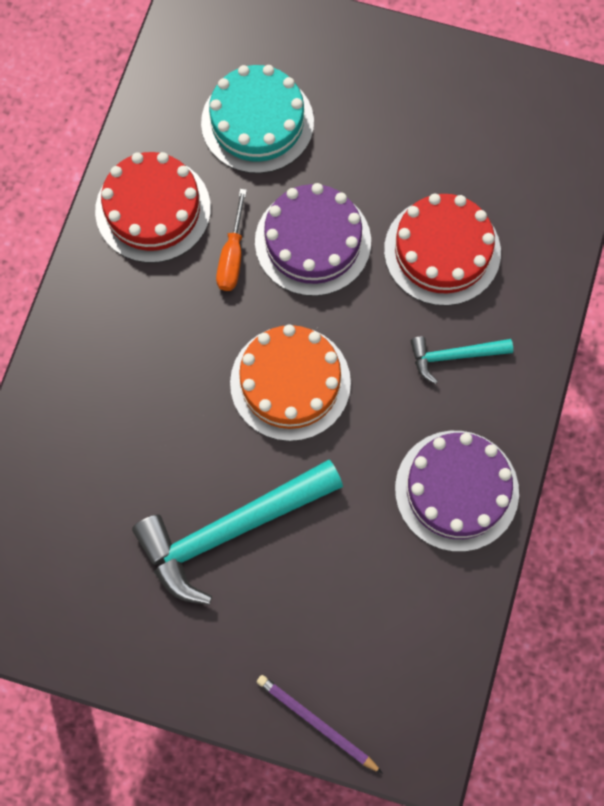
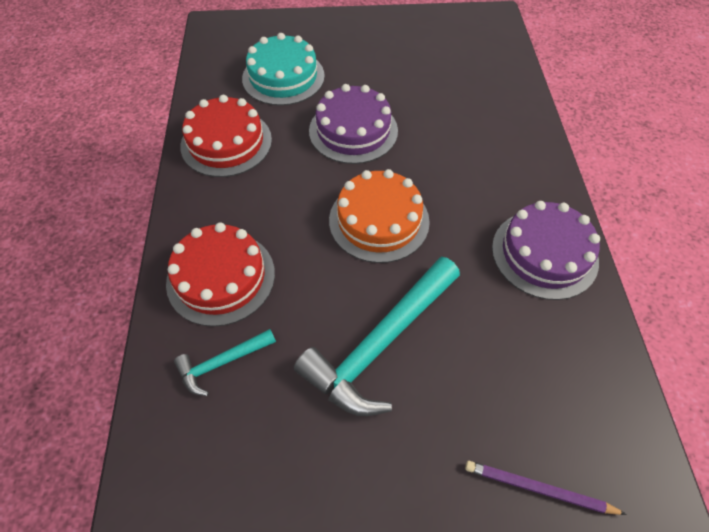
camera: 20 degrees left, 15 degrees down
orange screwdriver [216,189,247,291] -> none
red cake [384,194,501,306] -> red cake moved to [166,223,275,327]
turquoise hammer [411,337,513,384] -> turquoise hammer moved to [174,329,276,396]

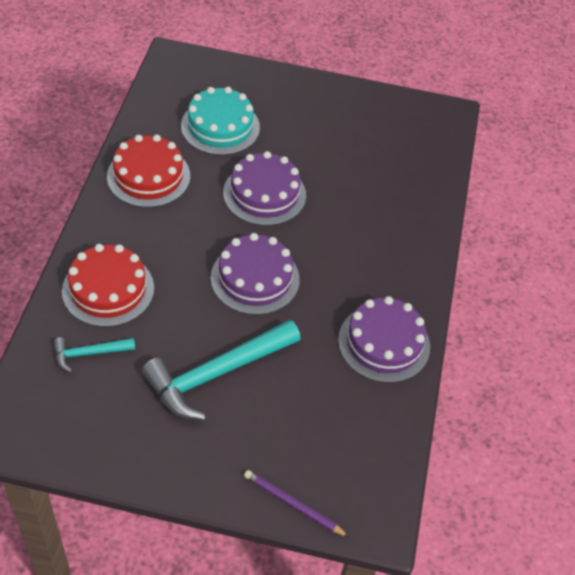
camera: 10 degrees right, 5 degrees down
orange cake [329,169,430,263] -> purple cake [211,233,300,315]

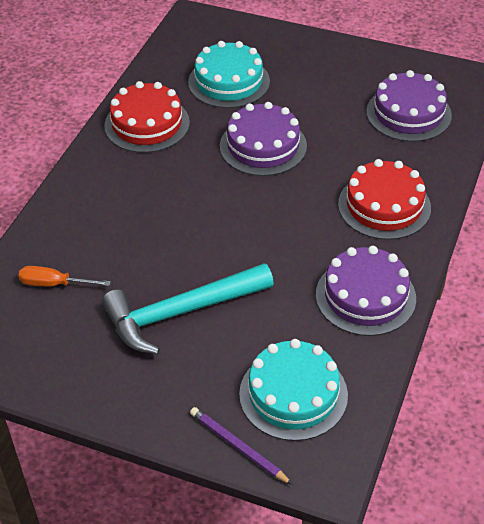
camera: 15 degrees right, 5 degrees down
turquoise hammer [53,337,135,373] -> orange screwdriver [18,266,111,287]
red cake [62,244,154,327] -> red cake moved to [338,159,431,240]
purple cake [211,233,300,315] -> purple cake moved to [366,70,452,142]
none -> turquoise cake [239,339,348,441]

